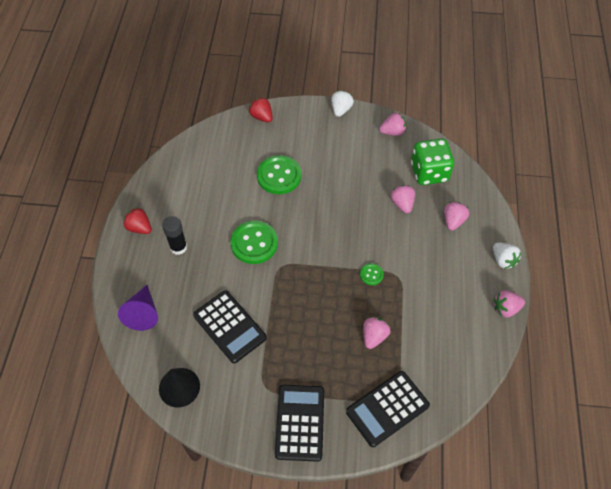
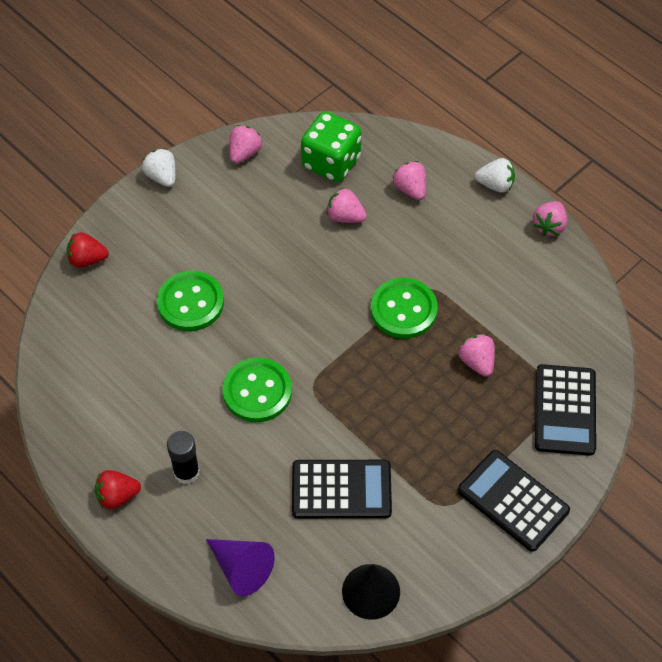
camera: 50 degrees left, 0 degrees up
green button [360,263,384,285] -> green button [371,278,438,339], size x2.06

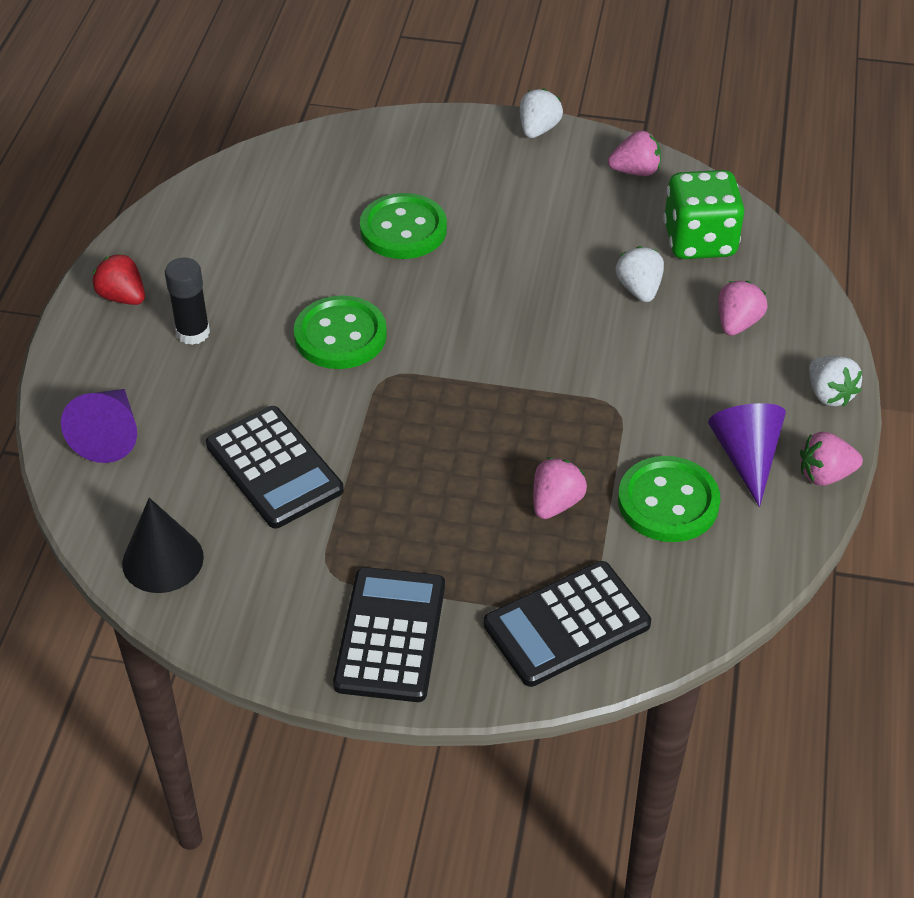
camera: 55 degrees right, 10 degrees down
red strawberry [66,232,109,268] -> none
pink strawberry [327,188,367,223] -> white strawberry [616,246,664,302]
green button [371,278,438,339] -> green button moved to [618,456,720,542]
none -> purple cone [708,403,786,507]

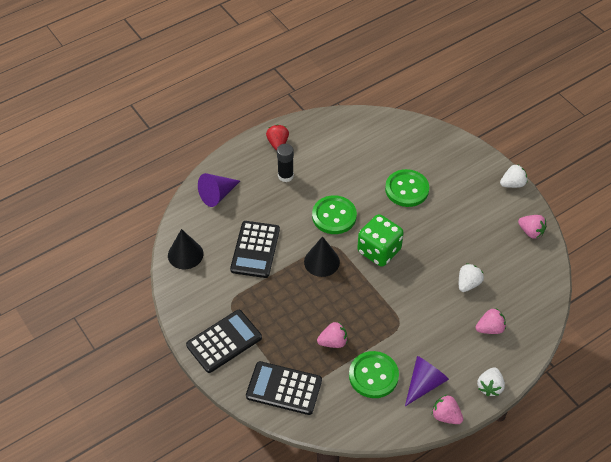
camera: 45 degrees right, 5 degrees up
green dice [663,170,745,259] -> green dice moved to [357,214,404,267]
none -> black cone [304,236,340,277]

